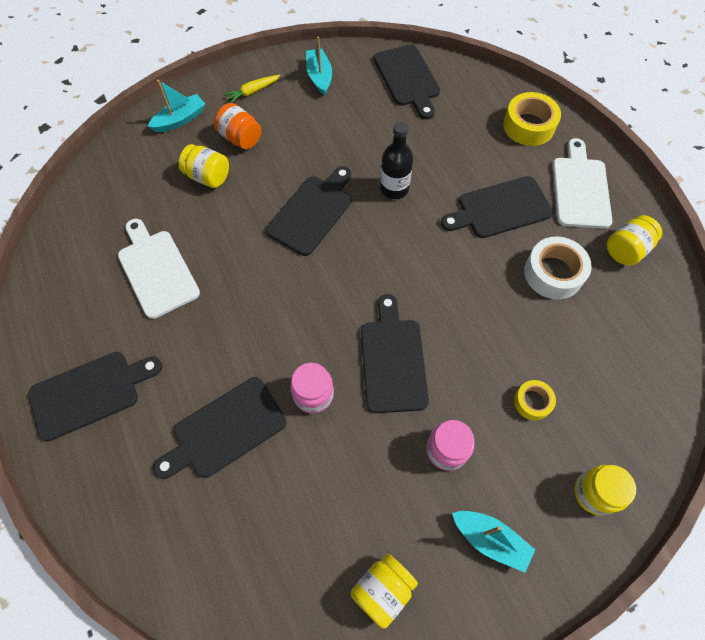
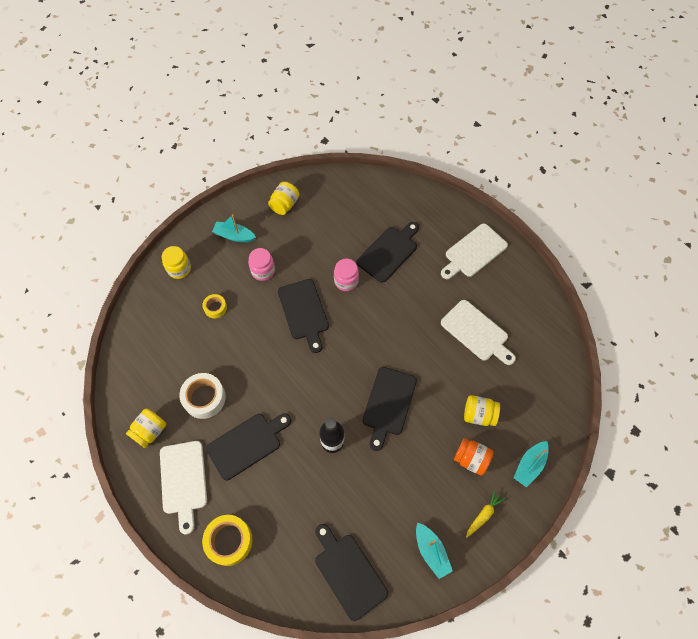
camera: 165 degrees right, 0 degrees up
black cutting board [28,352,162,442] -> white cutting board [441,224,508,279]

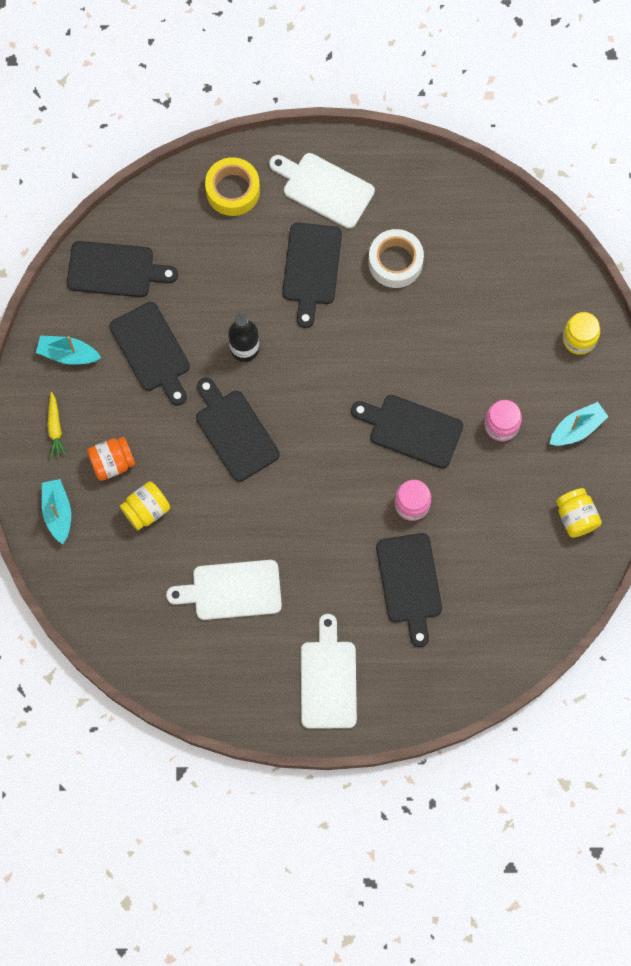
camera: 130 degrees right, 10 degrees up
yellow jar [126,408,166,448] -> none
yellow tape [202,294,227,319] -> none
none -> black cutting board [109,302,190,406]

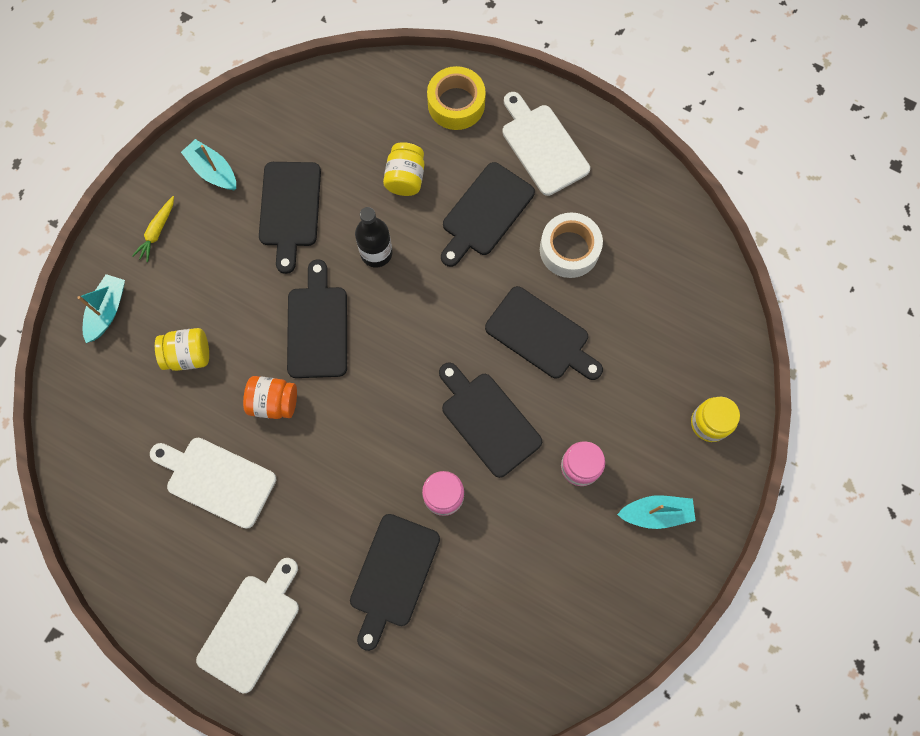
camera: 30 degrees right, 0 degrees up
black cutting board [67,241,178,297] -> black cutting board moved to [485,286,603,380]
orange jar [87,437,135,481] -> orange jar moved to [243,376,297,419]
yellow jar [556,488,602,538] -> yellow jar moved to [383,142,424,196]

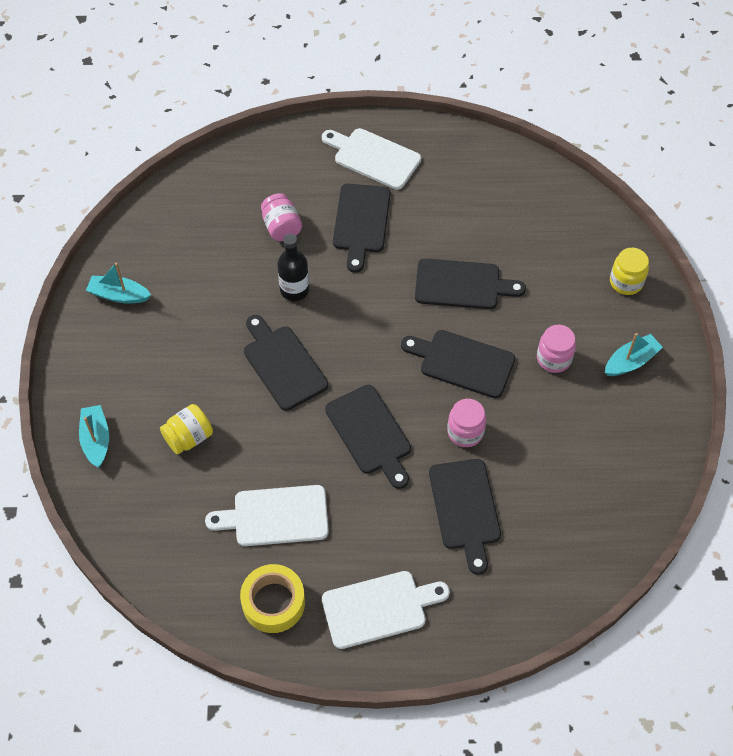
camera: 30 degrees left, 15 degrees down
yellow carrot [132,196,174,262] -> none
white cutting board [196,558,299,693] -> white cutting board turned 75 degrees clockwise [322,571,450,649]
orange jar [243,376,297,419] -> none
black cutting board [259,162,321,274] -> black cutting board moved to [325,385,411,489]
yellow jar [383,142,424,196] -> pink jar [261,193,302,241]
yellow tape [427,66,486,130] -> yellow tape moved to [240,564,305,633]
white tape [540,213,603,278] -> none

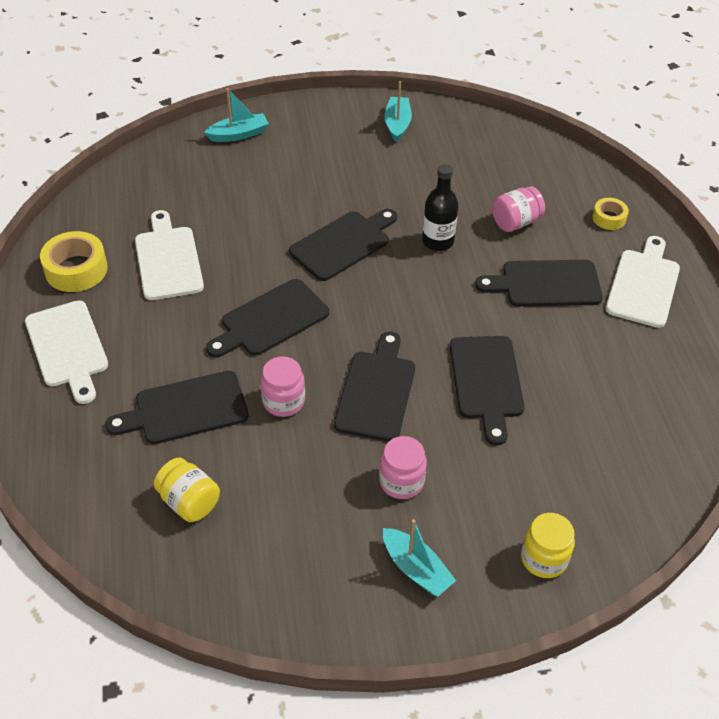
camera: 80 degrees right, 10 degrees down
yellow jar [160,404,213,454] -> yellow jar moved to [154,458,220,522]
none -> yellow tape [592,198,629,230]

